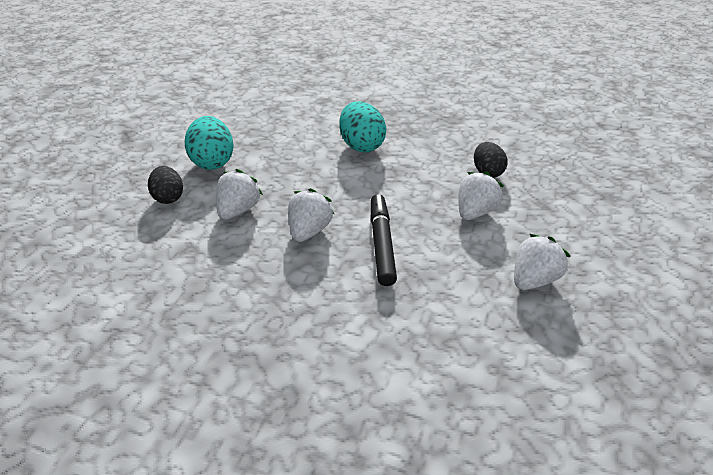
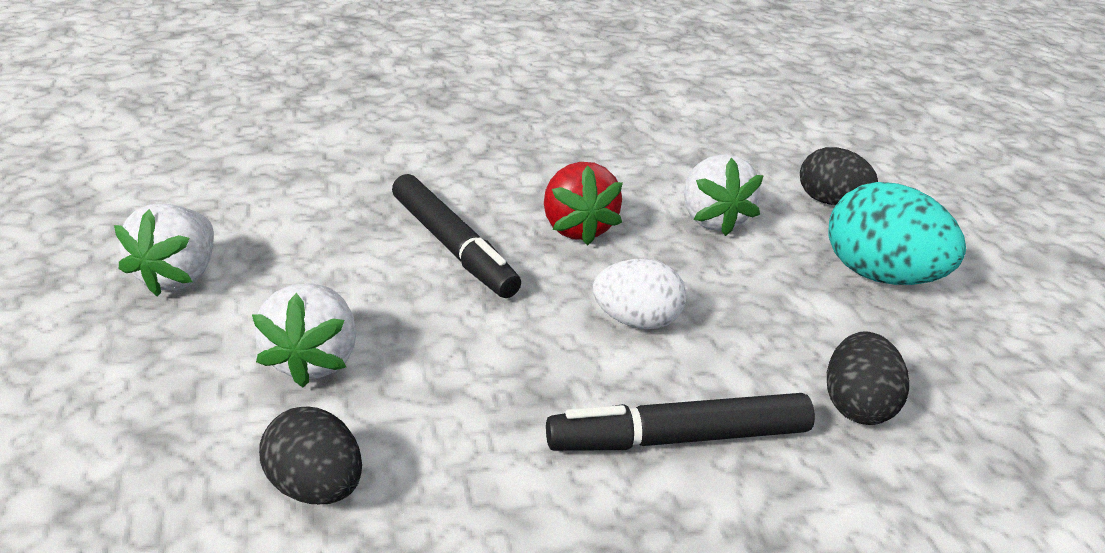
camera: 145 degrees right, 5 degrees down
white strawberry [288,188,334,242] -> red strawberry [544,162,623,245]
turquoise egg [339,101,386,153] -> black marker [546,393,815,451]
none -> white egg [593,259,686,329]
none -> black egg [827,331,909,425]

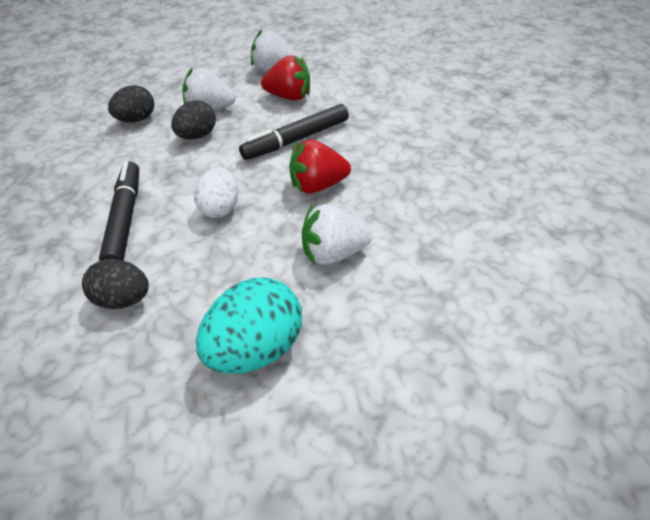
camera: 95 degrees right, 10 degrees up
black egg [800,147,878,205] -> black egg moved to [171,100,216,140]
none -> red strawberry [261,55,310,101]

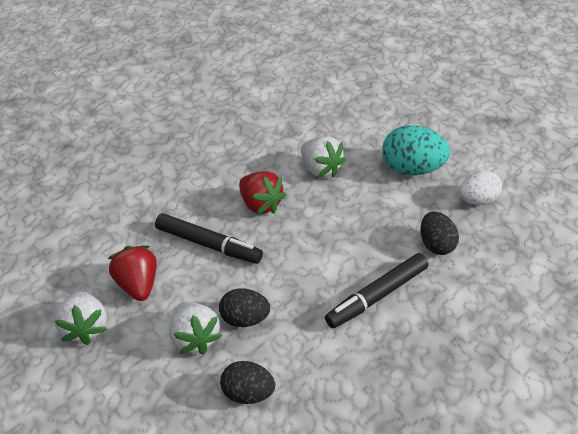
camera: 120 degrees left, 0 degrees up
white egg [194,167,238,218] -> white egg moved to [459,171,502,205]

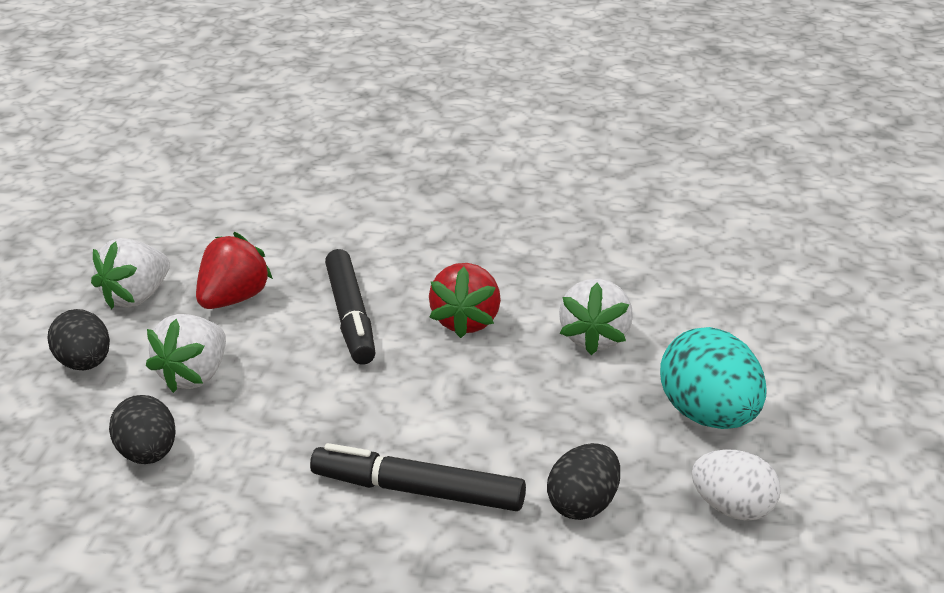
camera: 50 degrees right, 15 degrees down
black egg [219,288,270,327] -> black egg moved to [48,309,110,370]

